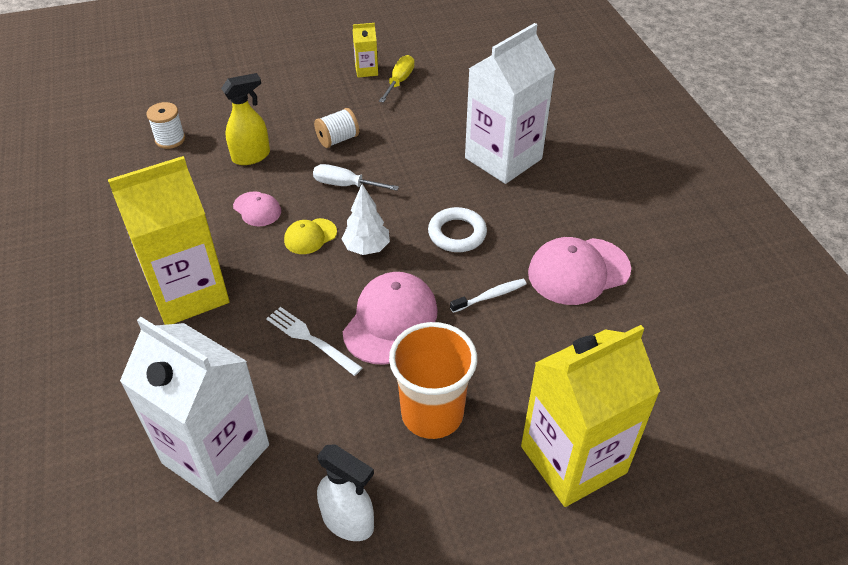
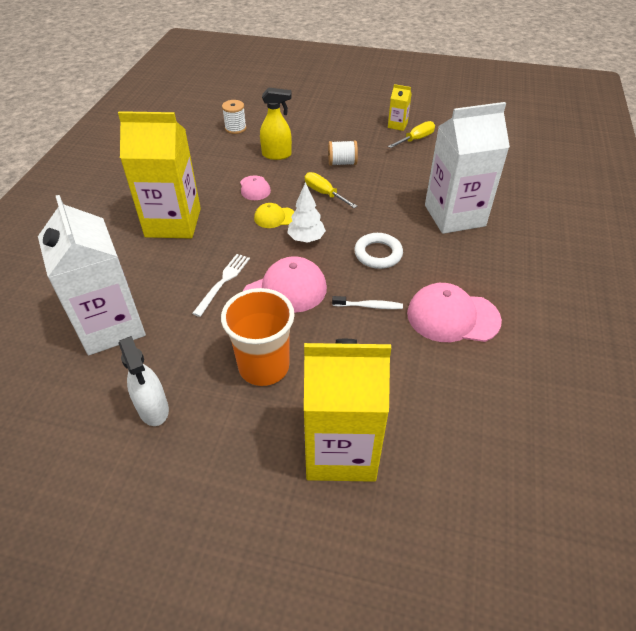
camera: 30 degrees right, 0 degrees up
white fork [266,307,362,376] -> white fork turned 45 degrees clockwise [192,254,250,317]
white screwdriver [313,164,399,191] -> yellow screwdriver [305,172,357,208]

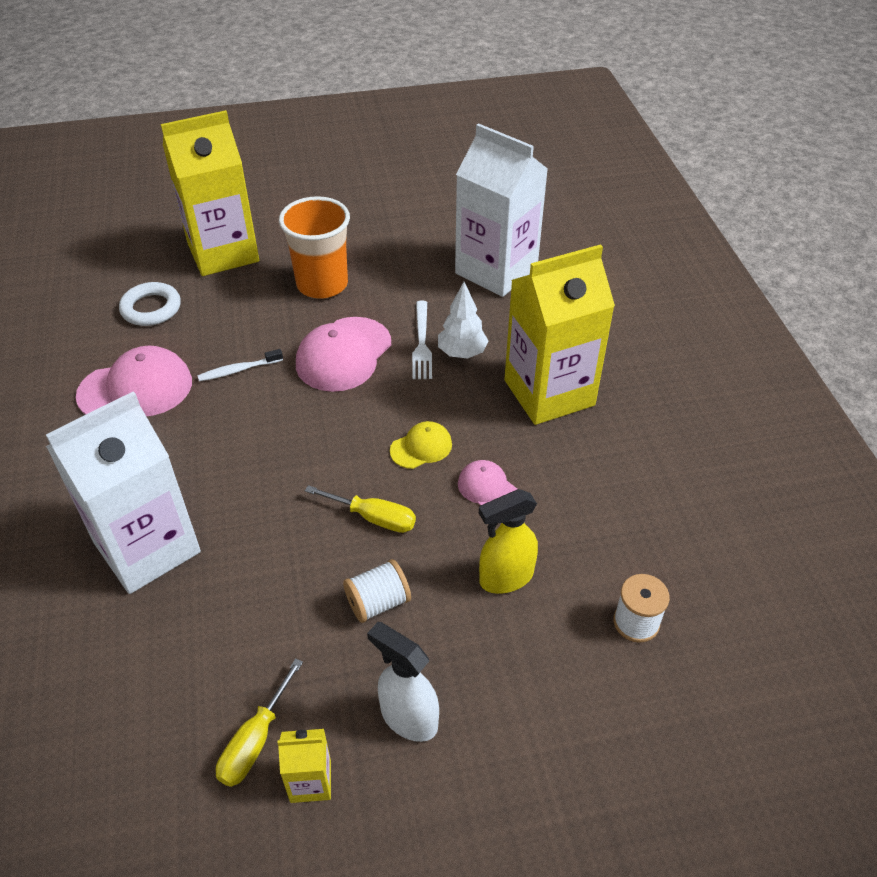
camera: 155 degrees right, 0 degrees up
white spray bottle [119,336,169,426] -> white spray bottle moved to [367,622,439,742]
white tree [287,182,326,243] -> white tree moved to [438,282,489,359]
white ring [354,233,403,269] -> white ring moved to [119,282,181,326]

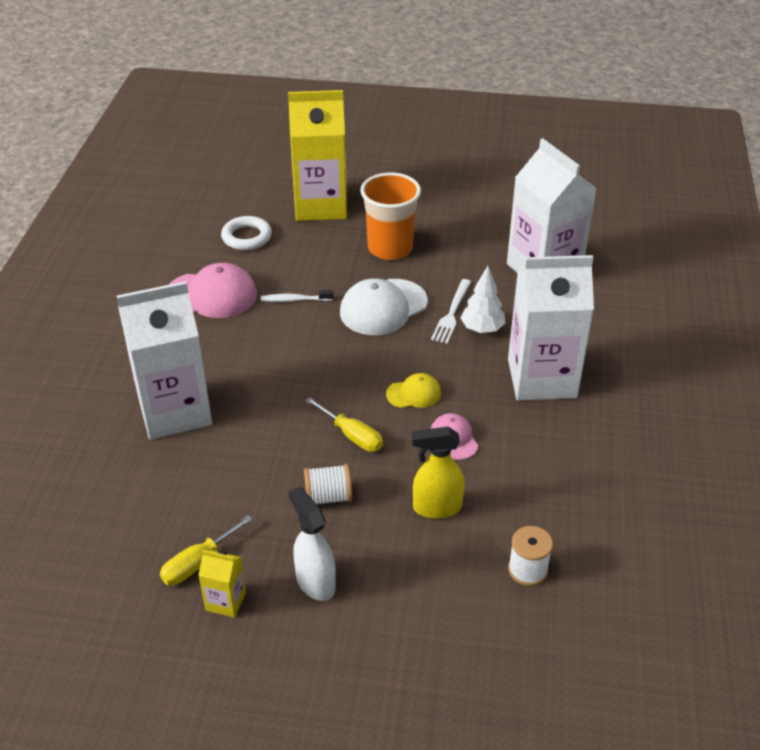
camera: 20 degrees right, 5 degrees down
pink cap [296,317,391,392] -> white cap [340,278,428,335]
yellow carton [504,244,615,425] -> white carton [508,255,594,400]

